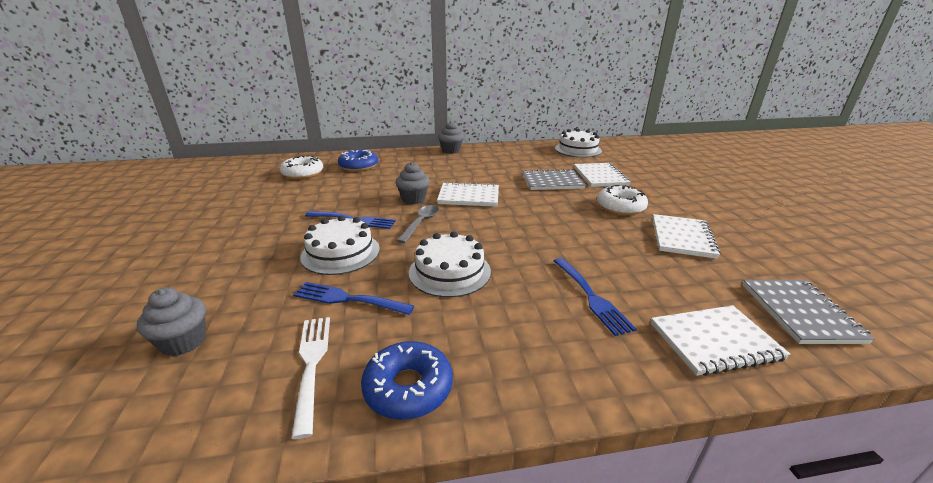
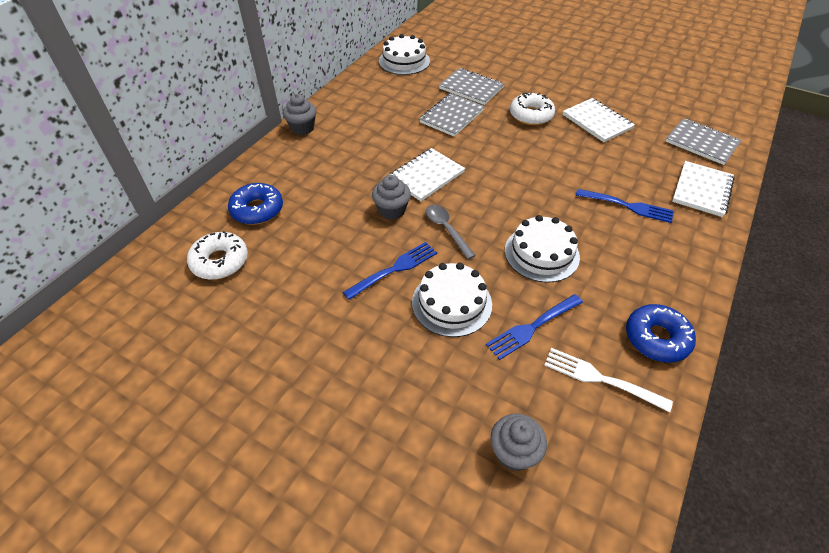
camera: 50 degrees left, 20 degrees up
white notebook [574,163,631,187] -> grey notebook [439,68,504,105]

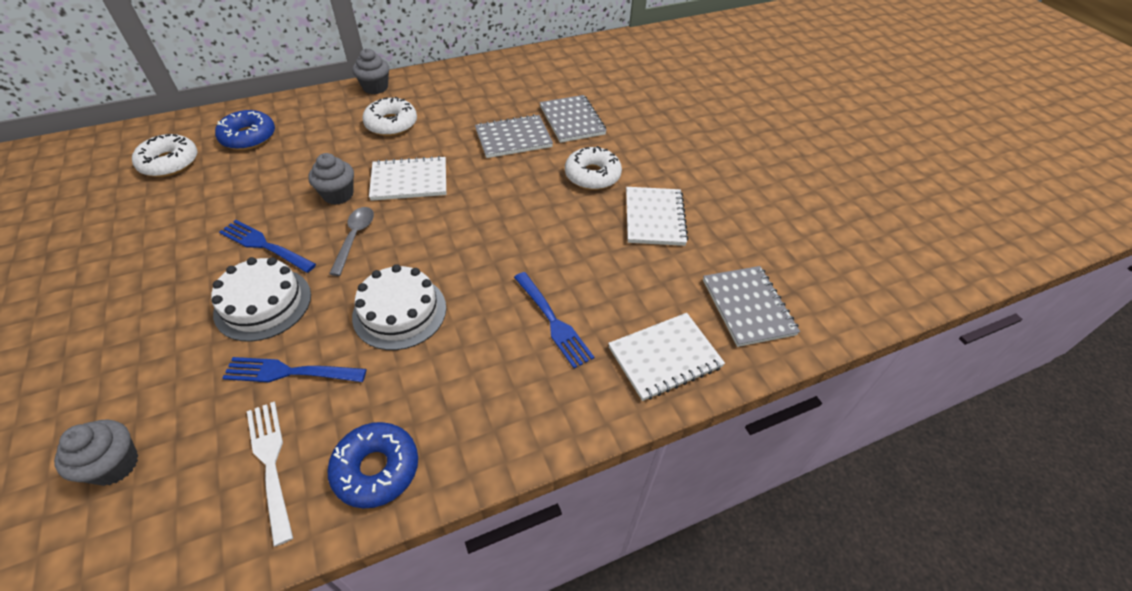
camera: 35 degrees right, 0 degrees up
blue fork [343,242,437,300] -> blue fork turned 150 degrees counterclockwise [219,220,316,273]
white cake [379,34,430,75] -> none
none -> white donut [362,97,417,136]

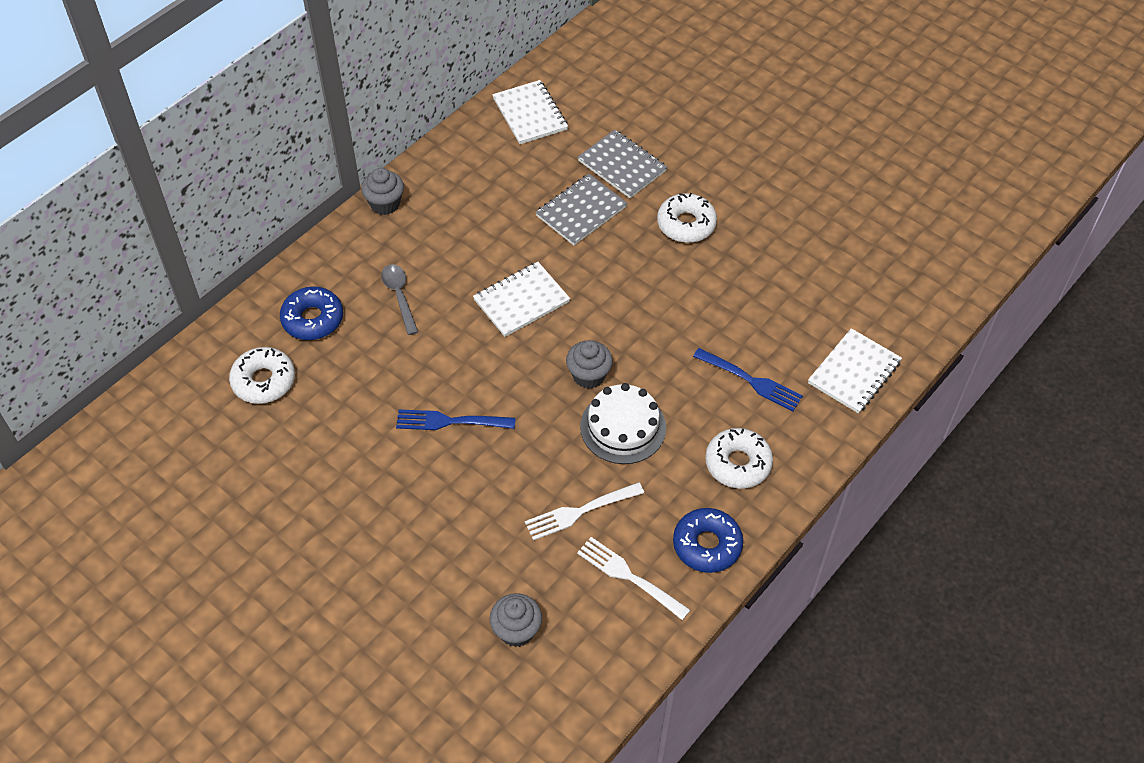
camera: 25 degrees left, 5 degrees up
white cake [211,257,311,342] -> none
blue fork [222,357,366,382] -> white fork [525,482,644,541]
grey cupcake [308,153,354,205] -> grey cupcake moved to [566,340,613,389]
grey spoon [329,207,374,276] -> grey spoon moved to [381,264,418,335]
white donut [362,97,417,136] -> white donut moved to [705,428,773,489]
white notebook [626,187,689,246] -> white notebook moved to [492,80,568,144]
grey notebook [703,266,800,347] -> none

